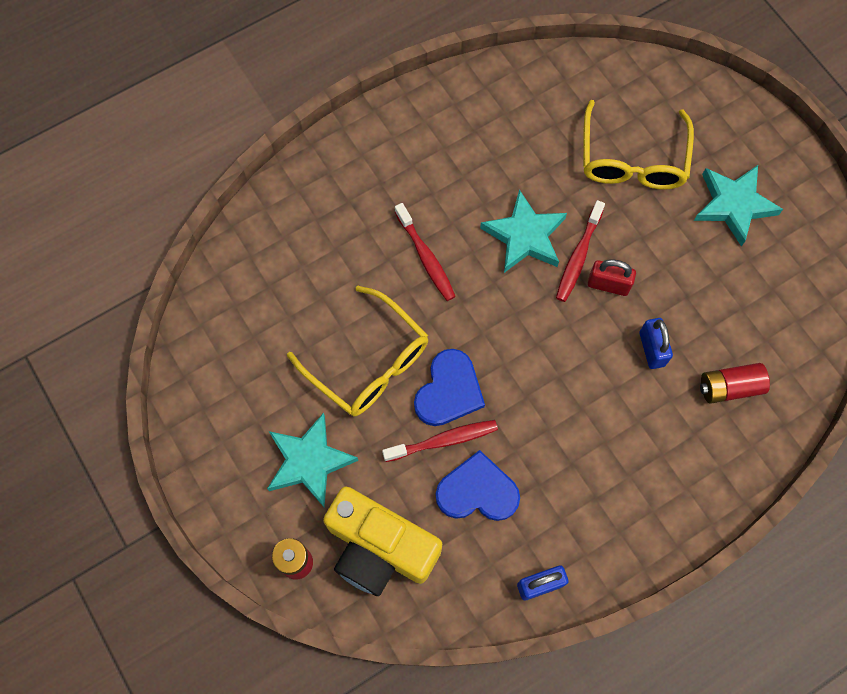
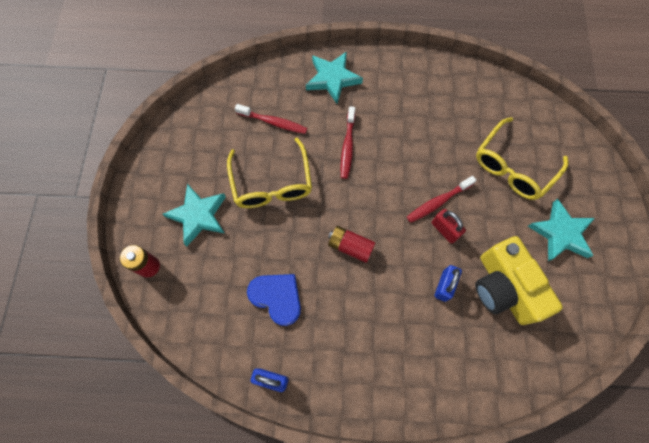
camera: 35 degrees right, 0 degrees up
yellow camera [323,486,442,596] -> yellow camera moved to [475,236,563,325]
red toothbrush [382,420,498,462] -> red toothbrush moved to [235,104,307,134]
blue heart [414,349,485,426] -> none
turquoise star [480,190,567,273] -> turquoise star moved to [306,52,363,104]
red battery [700,363,770,404] -> red battery moved to [328,226,375,263]

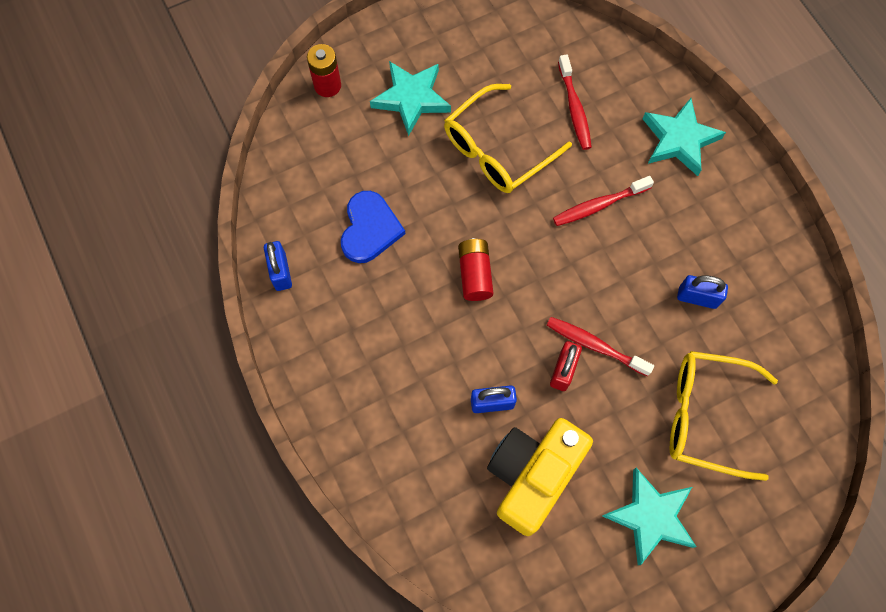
camera: 60 degrees right, 0 degrees up
none -> blue padlock [677,275,728,309]

